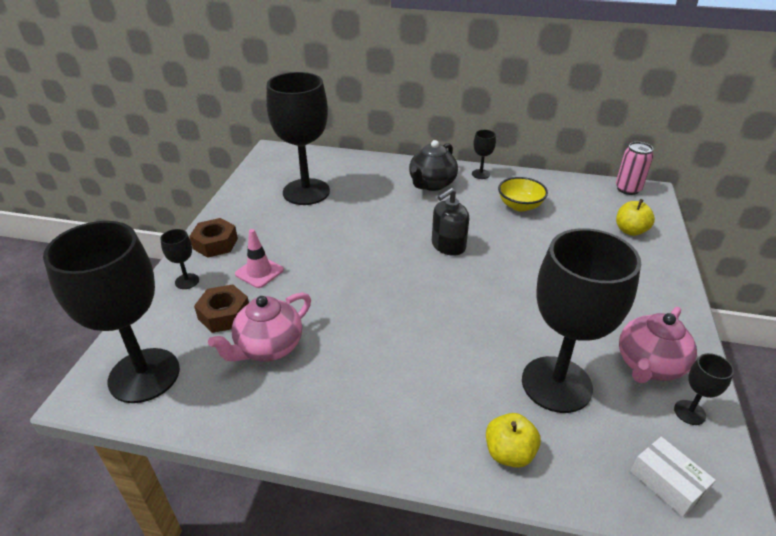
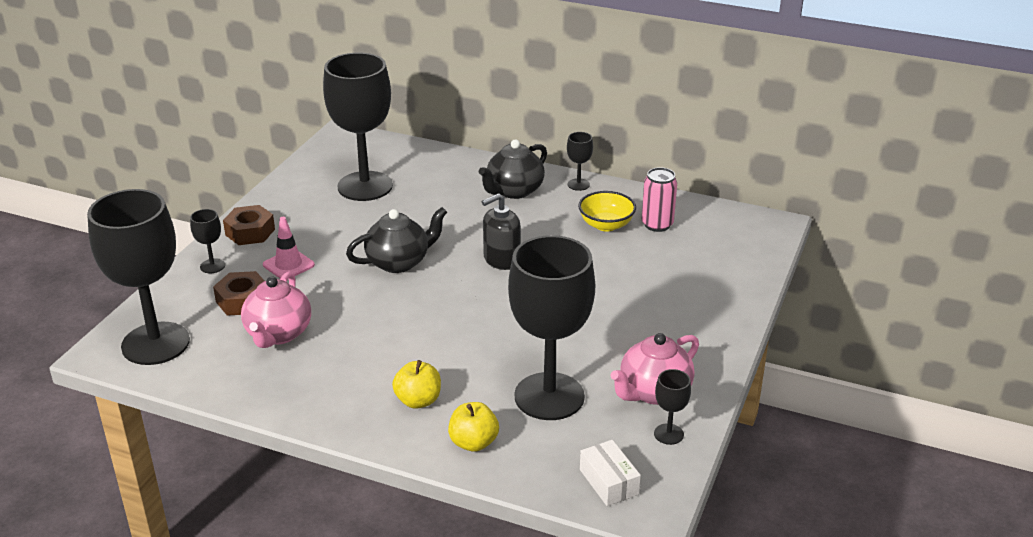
camera: 10 degrees right, 5 degrees down
pink teapot [208,293,311,361] -> pink teapot turned 45 degrees counterclockwise [241,271,311,348]
pink can [616,142,653,195] -> pink can moved to [642,167,677,232]
yellow apple [616,199,655,236] -> yellow apple moved to [392,360,441,409]
none -> black teapot [346,207,447,273]

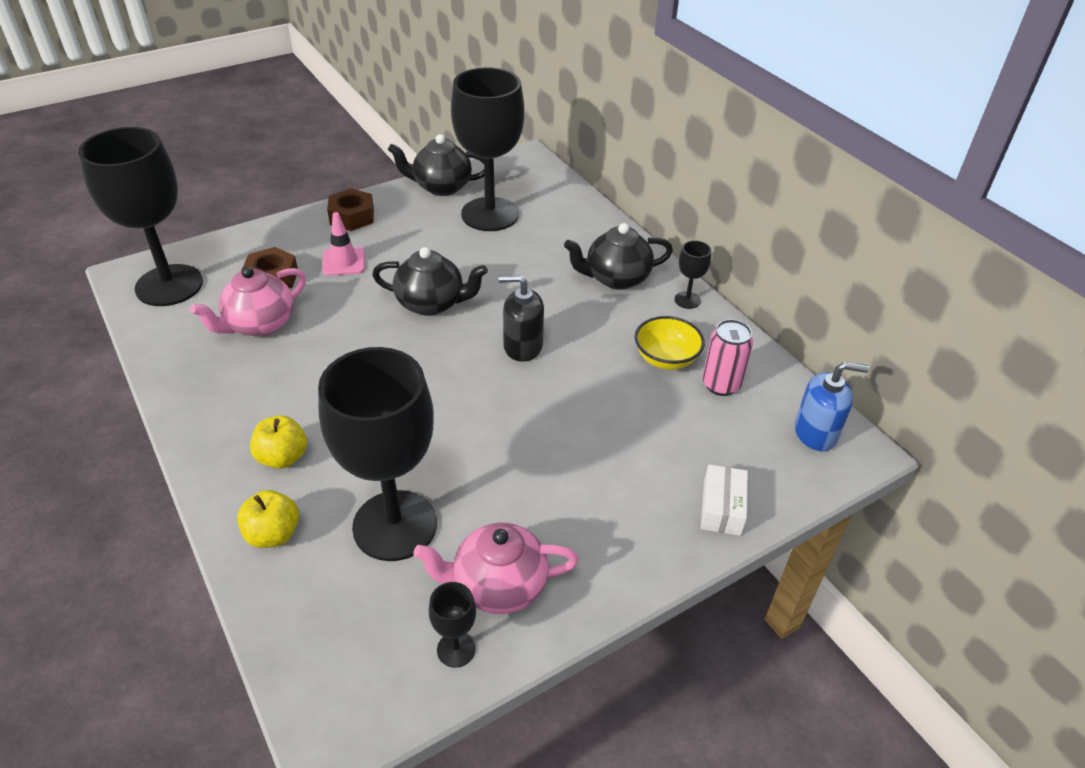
camera: 35 degrees right, 10 degrees up
black goblet [190,209,225,273] -> none
white box [580,440,641,506] -> white box moved to [701,464,748,536]
none -> black teapot [388,134,484,196]
none -> blue soap dispenser [795,362,869,452]

